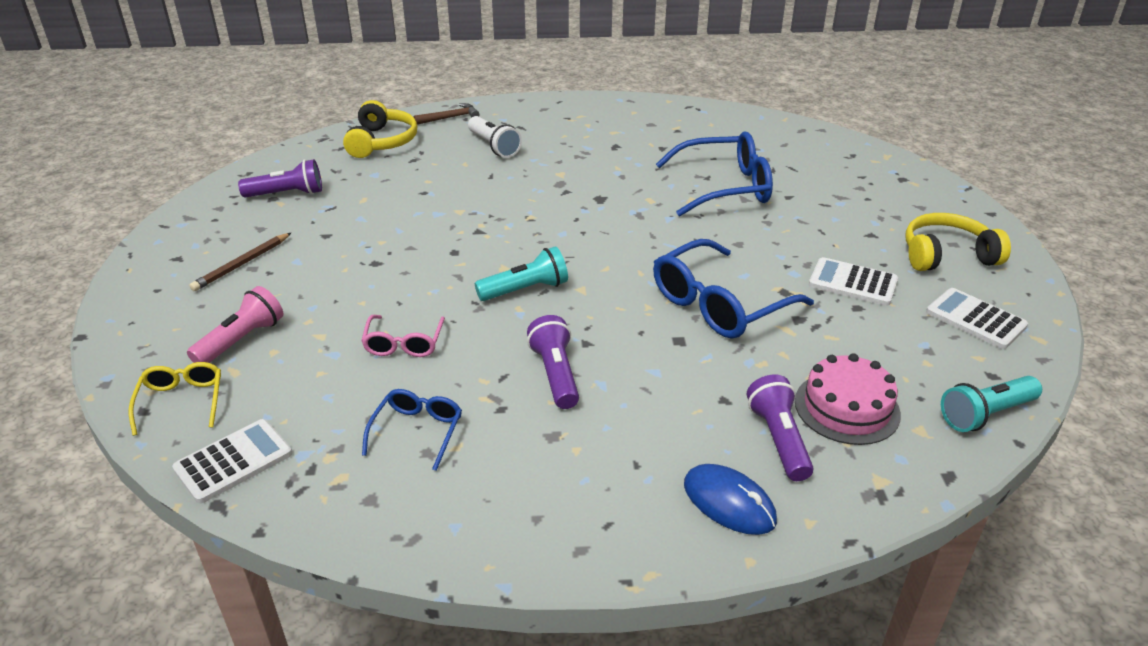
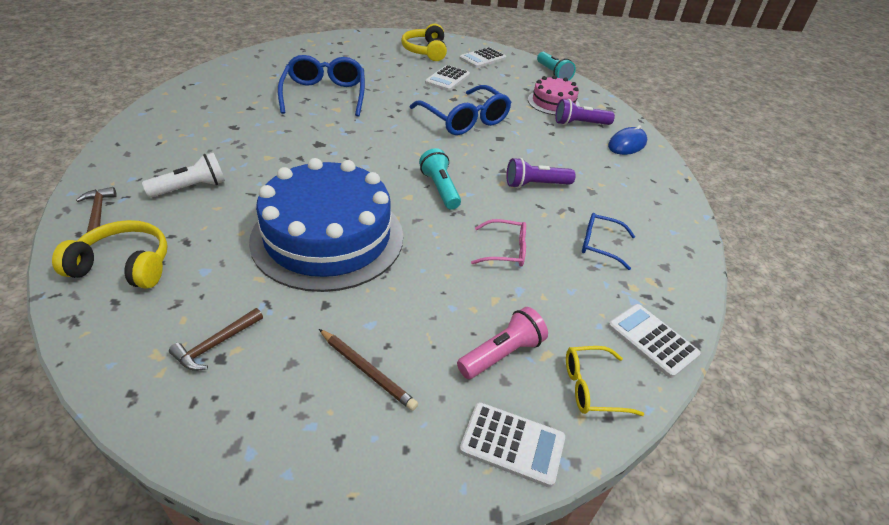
camera: 90 degrees left, 5 degrees up
pink flashlight [187,286,283,363] -> pink flashlight turned 105 degrees clockwise [457,307,548,379]
purple flashlight [238,159,322,198] -> brown hammer [169,308,263,371]
none -> blue cake [249,158,403,292]
none -> white calculator [460,402,565,488]

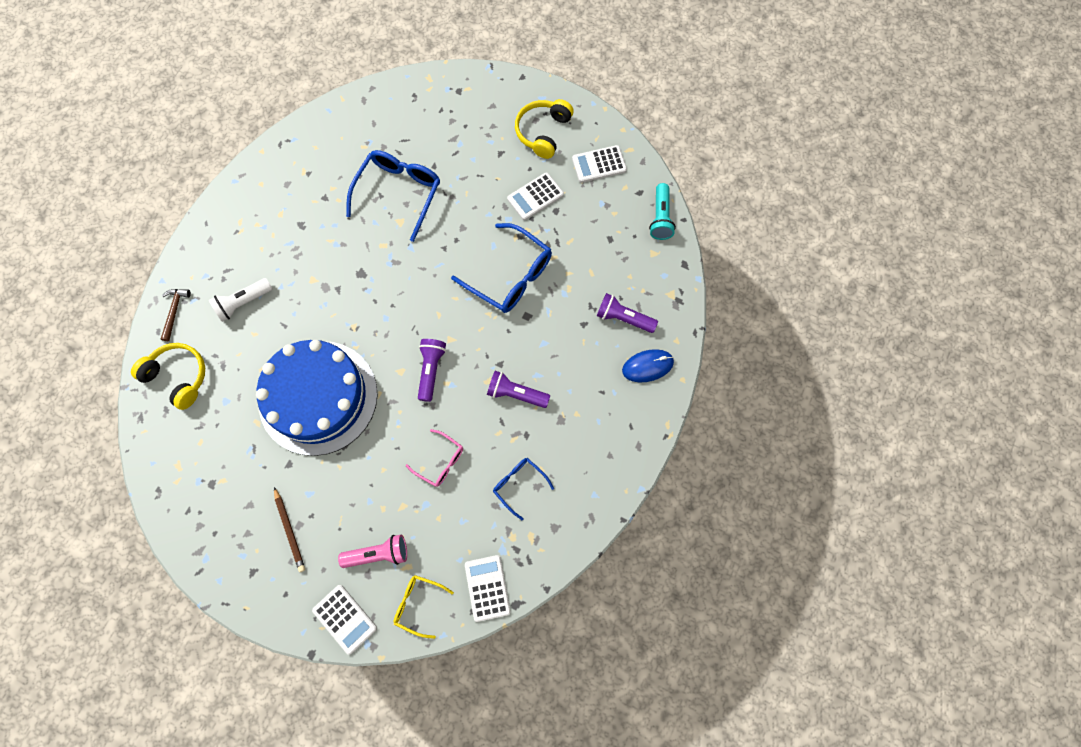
camera: 30 degrees right, 30 degrees up
white flashlight [142,153,225,198] -> white flashlight turned 150 degrees clockwise [209,278,273,322]
brown hammer [169,308,263,371] -> none
blue glasses [410,85,511,135] -> blue glasses turned 45 degrees counterclockwise [451,223,552,313]
turquoise flashlight [419,148,461,210] -> purple flashlight [418,339,446,402]
pink cake [528,75,580,115] -> none

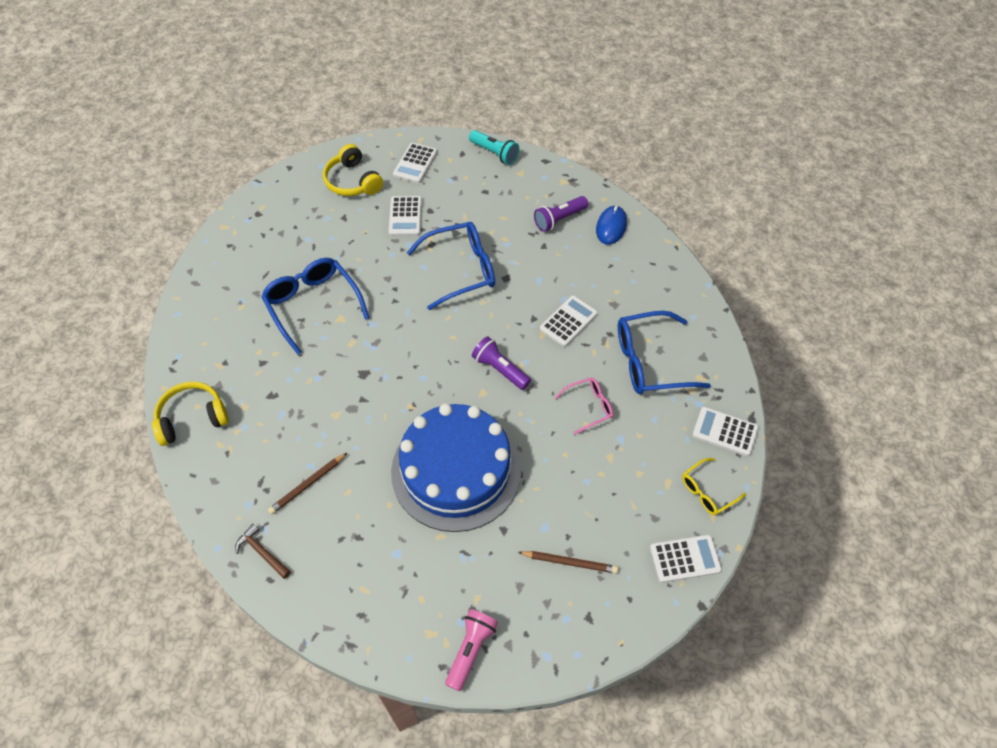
camera: 55 degrees left, 15 degrees down
yellow headphones [131,343,205,410] -> yellow headphones moved to [152,382,229,446]
white flashlight [209,278,273,322] -> brown pencil [268,453,347,514]
pink flashlight [338,534,407,568] -> pink flashlight moved to [445,609,498,691]
purple flashlight [487,371,550,408] -> white calculator [540,296,598,347]
blue glasses [493,458,554,520] -> blue glasses [618,311,711,394], size x1.84

